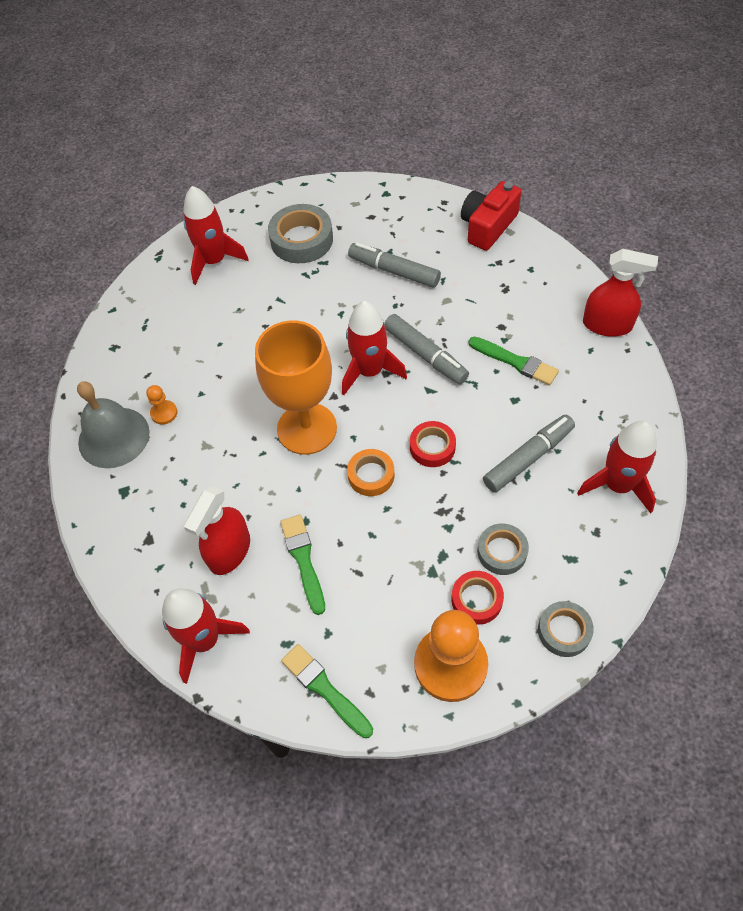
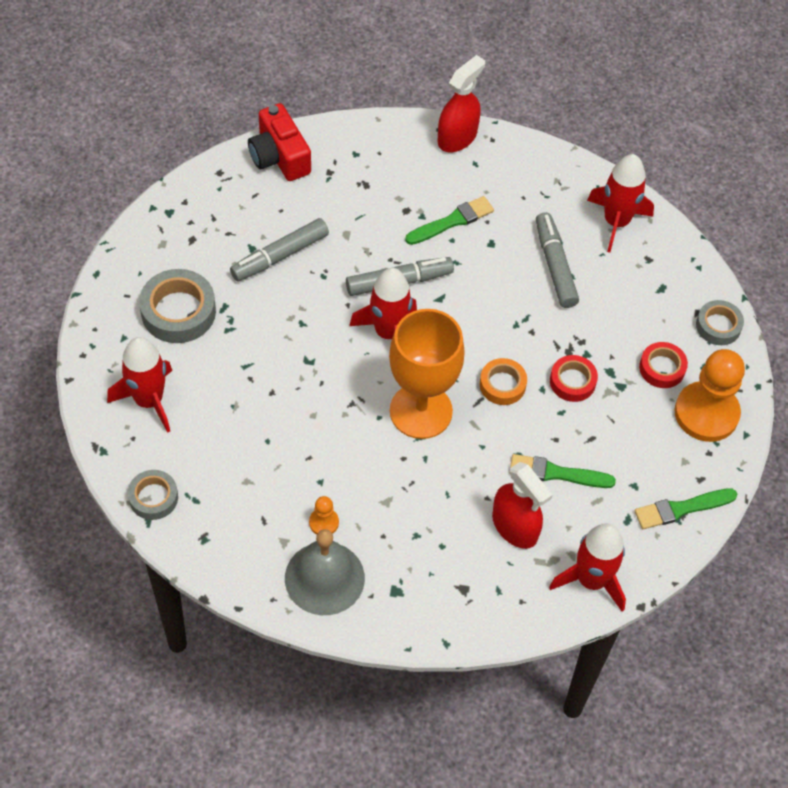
camera: 70 degrees left, 0 degrees up
red tape [410,421,456,467] -> red tape moved to [550,355,598,402]
grey tape [477,523,529,575] -> grey tape moved to [128,470,178,520]

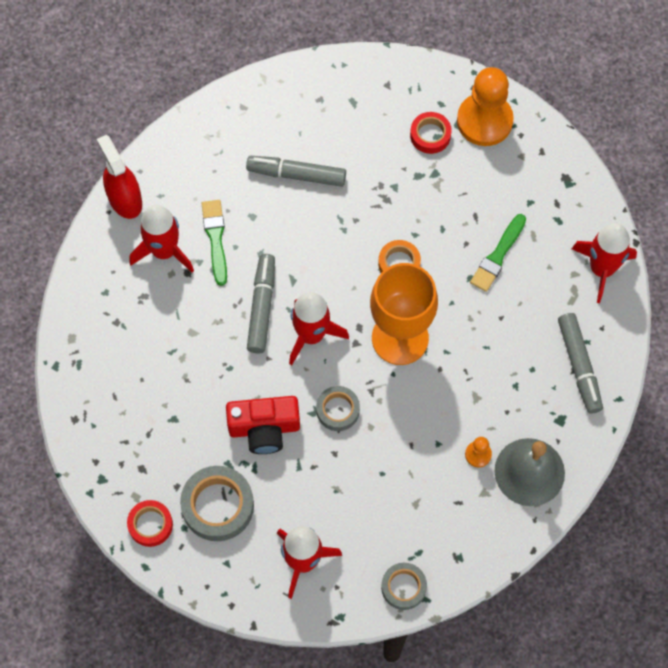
camera: 65 degrees left, 10 degrees up
grey marker [230,218,329,282] -> grey marker moved to [558,313,603,414]
red camera [248,103,311,181] -> red camera moved to [226,396,300,454]
red spray bottle [492,462,552,549] -> none
red tape [550,355,598,402] -> red tape moved to [127,500,173,547]
red rocket [587,154,654,252] -> red rocket moved to [130,204,194,273]
green brush [635,488,737,529] -> none
grey tape [696,300,744,345] -> grey tape moved to [316,386,360,431]

